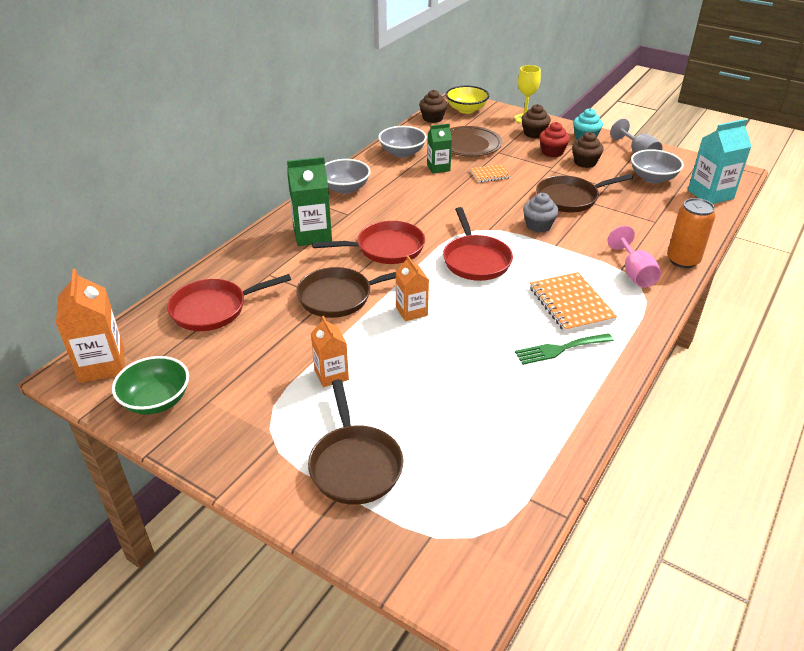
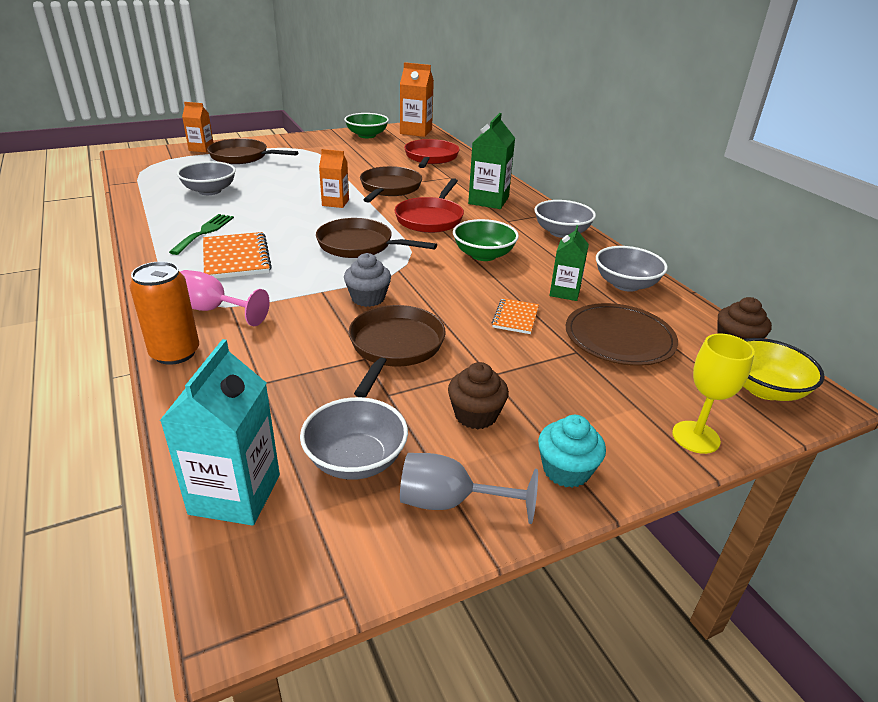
camera: 120 degrees right, 5 degrees down
orange carton [311,316,349,387] -> orange carton moved to [182,102,214,153]
red pan [443,207,513,281] -> brown pan [316,218,437,258]
brown cupcake [521,104,551,138] -> none
orange notebook [530,272,617,333] -> orange notebook turned 60 degrees clockwise [203,232,272,279]
red cupcake [539,122,570,157] -> none
none -> grey bowl [177,161,236,195]
none -> green bowl [453,219,519,261]

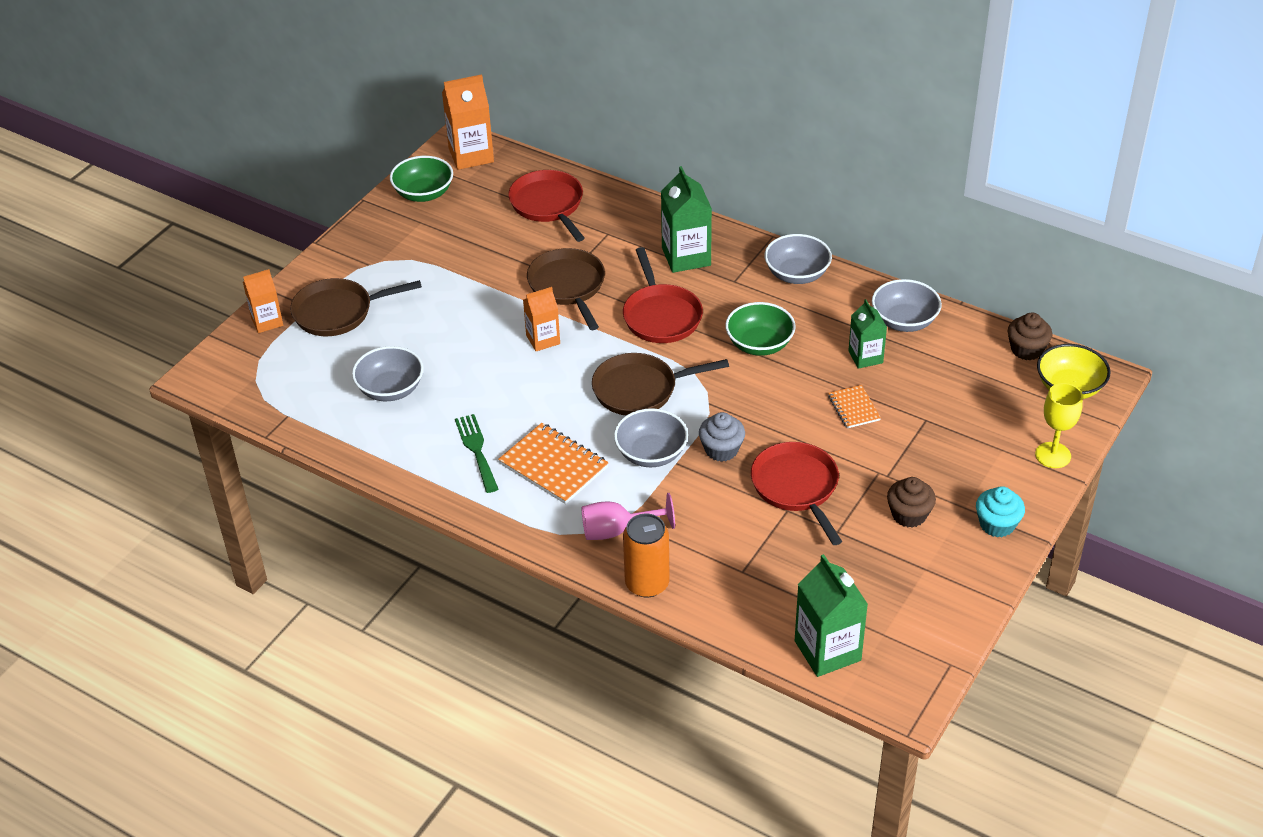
camera: 30 degrees left, 10 degrees up
turquoise carton [160,339,280,525] -> green carton [795,554,868,677]
grey bowl [300,397,408,480] -> grey bowl moved to [614,408,688,467]
brown pan [349,305,446,398] -> red pan [751,442,842,545]
grey goblet [400,453,538,524] -> none
brown plate [566,303,678,366] -> none

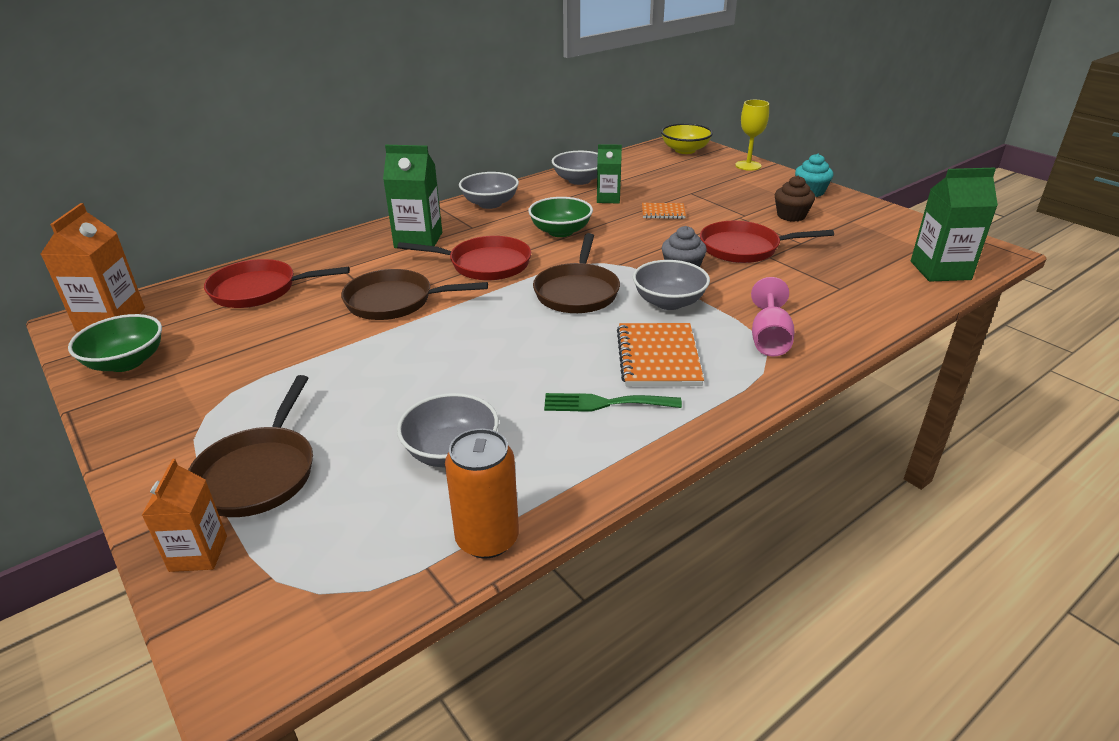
camera: 70 degrees left, 10 degrees down
orange notebook [498,423,609,504] -> orange notebook turned 60 degrees counterclockwise [617,323,704,386]
orange carton [523,287,560,351] -> none
orange can [623,514,670,598] -> orange can moved to [445,429,519,558]
brown cupcake [1008,313,1053,360] -> none

